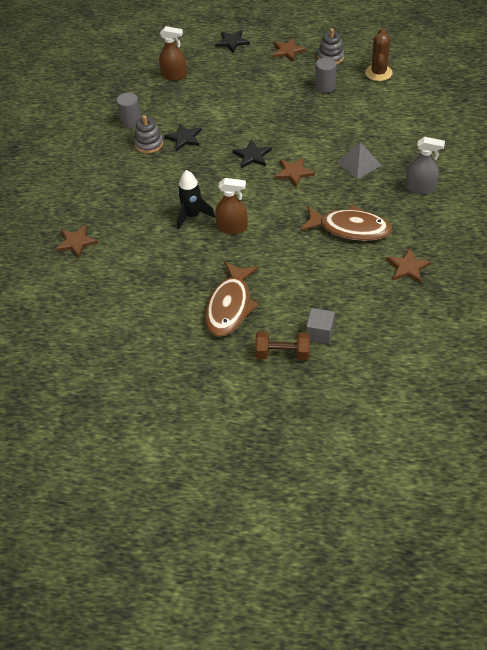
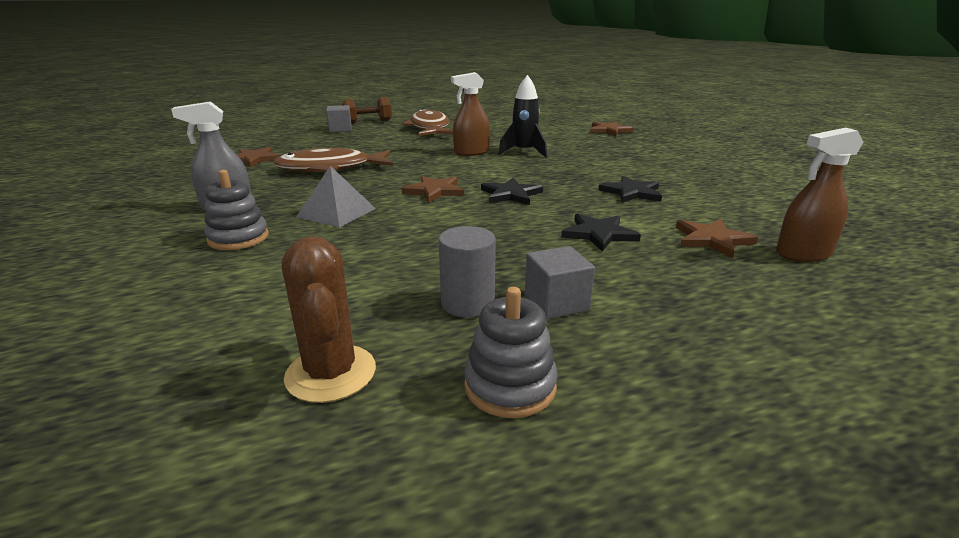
camera: 150 degrees right, 25 degrees down
grey cylinder [117,93,141,128] -> none
grey stacking toy [134,115,163,154] -> grey stacking toy moved to [204,170,269,250]
black star [215,30,250,53] -> black star moved to [561,214,641,252]
brown star [273,38,307,61] -> brown star moved to [676,219,758,258]
none -> grey cube [525,246,595,319]

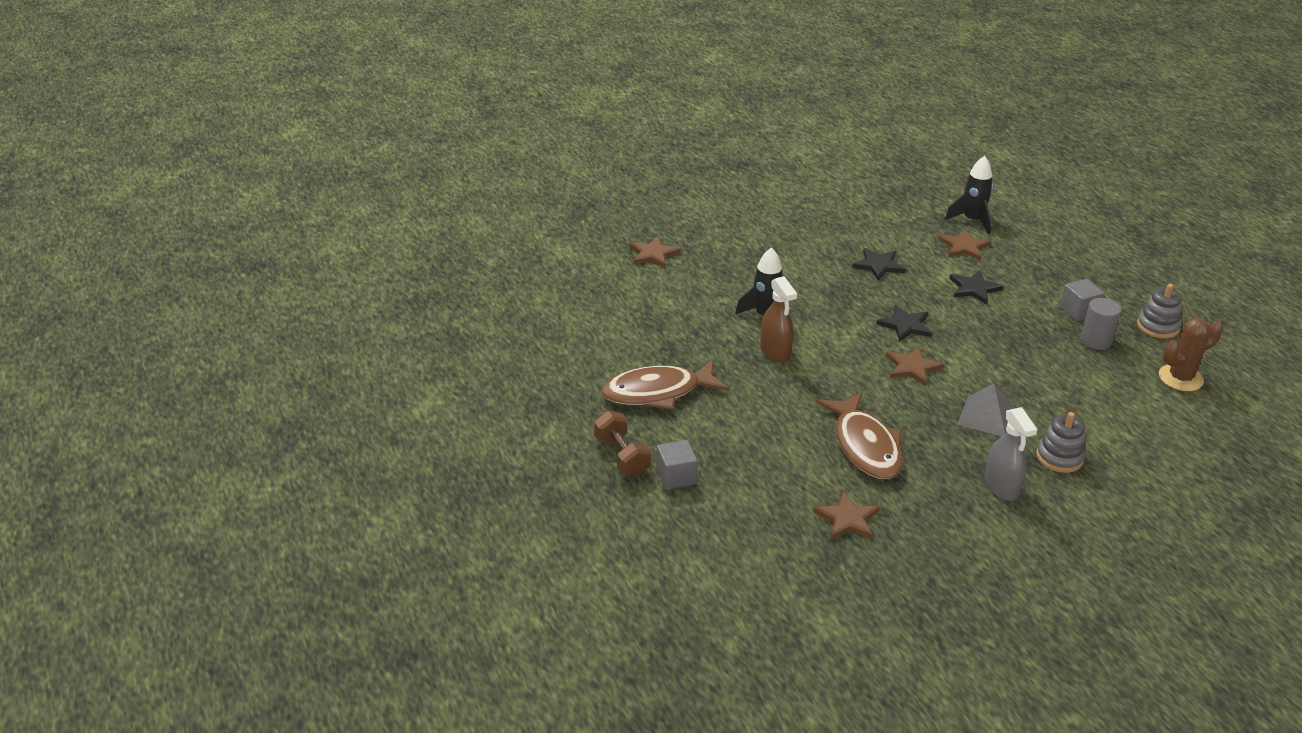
camera: 95 degrees left, 10 degrees up
brown spray bottle [776,128,864,262] -> black rocket [945,156,993,234]

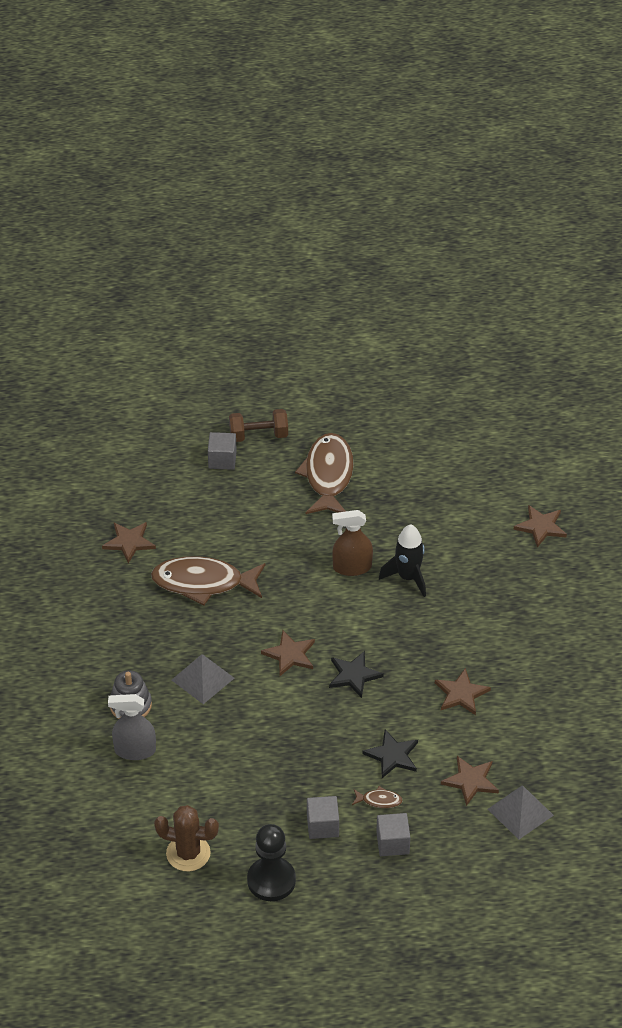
camera: 110 degrees right, 10 degrees up
black star [852,248,906,281] -> brown star [435,668,491,715]
black rocket [945,156,993,234] -> grey pyramid [488,785,554,840]
grey spray bottle [984,407,1038,501] -> grey spray bottle moved to [108,694,156,760]
grey cylinder [1080,298,1121,350] -> none
grey stacking toy [1137,284,1182,339] -> black pawn [247,824,296,901]
brown cactus [1159,318,1223,391] -> brown cactus turned 75 degrees counterclockwise [154,805,219,871]
none -> brown fish [352,786,403,808]
none -> grey cube [376,813,410,856]

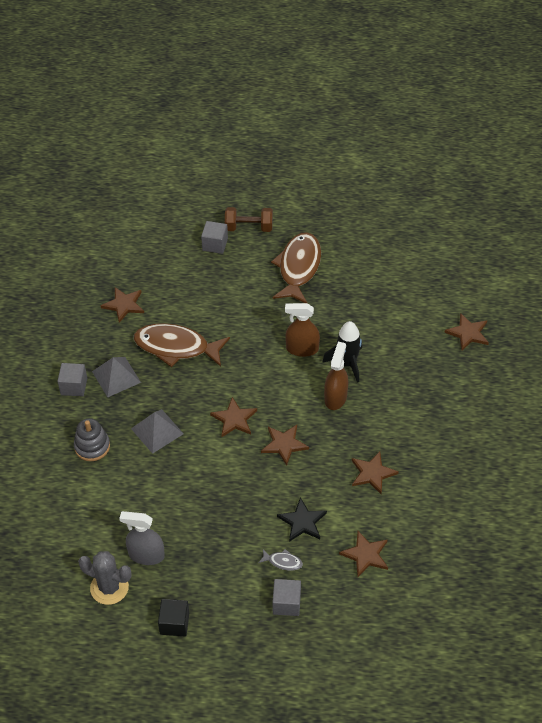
camera: 10 degrees right, 5 degrees up
grey spray bottle [108,694,156,760] -> grey spray bottle moved to [119,511,165,565]
brown cactus [154,805,219,871] -> grey cactus [78,551,132,605]
black pawn [247,824,296,901] -> black cube [158,599,189,636]
grey cube [307,796,339,839] -> grey cube moved to [57,363,87,396]
black star [329,651,384,698] -> brown star [261,425,309,466]
brown fish [352,786,403,808] -> grey fish [258,549,303,570]
grey pyramid [488,785,554,840] -> grey pyramid moved to [92,357,141,398]
none -> brown spray bottle [324,342,348,410]

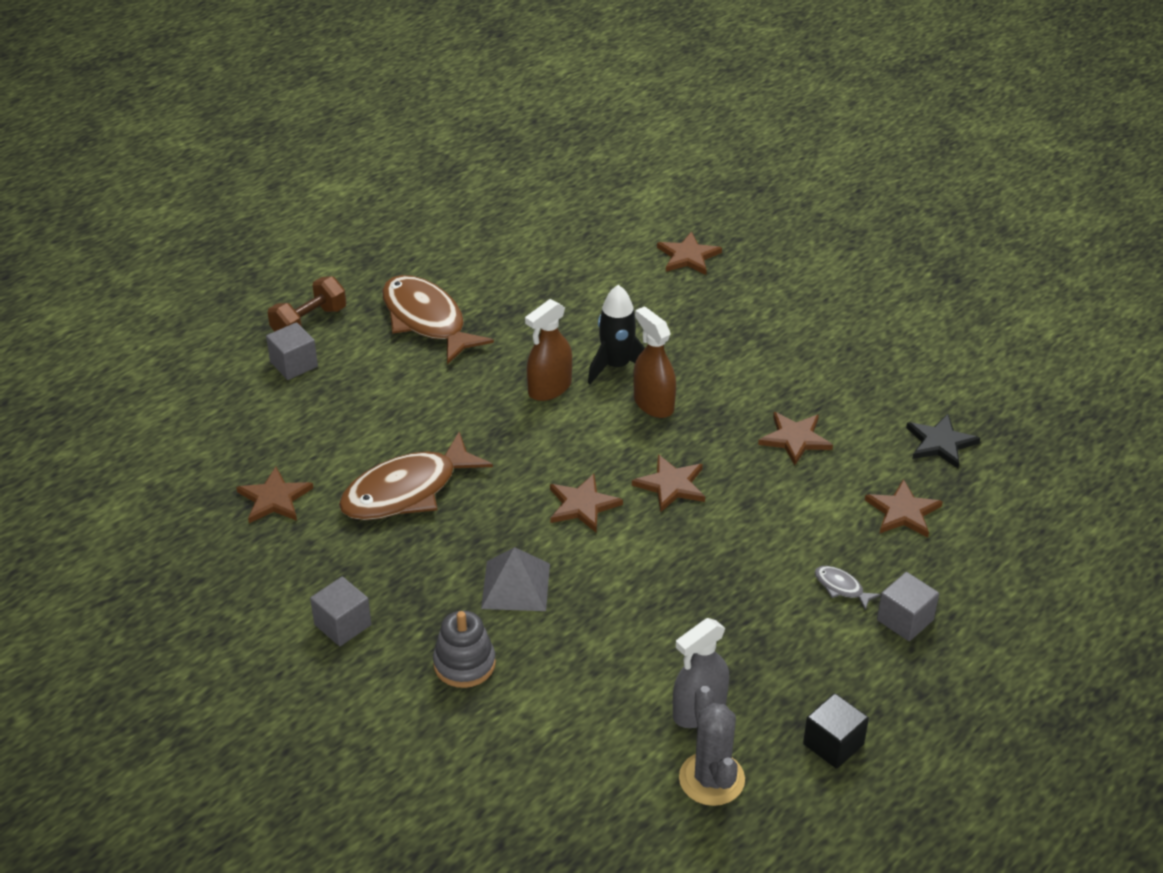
camera: 50 degrees left, 10 degrees down
grey cactus [78,551,132,605] -> grey cactus turned 75 degrees counterclockwise [679,686,745,806]
grey pyramid [92,357,141,398] -> none
grey fish [258,549,303,570] -> grey fish turned 105 degrees counterclockwise [815,566,881,610]
black star [277,497,327,542] -> black star moved to [906,414,980,468]

